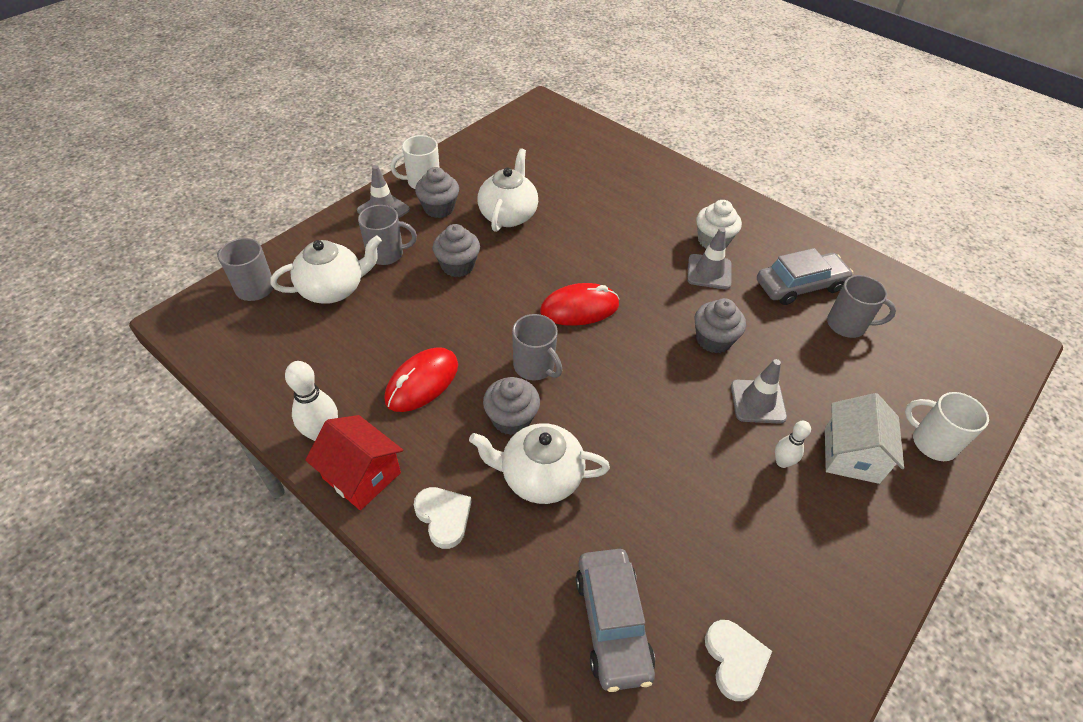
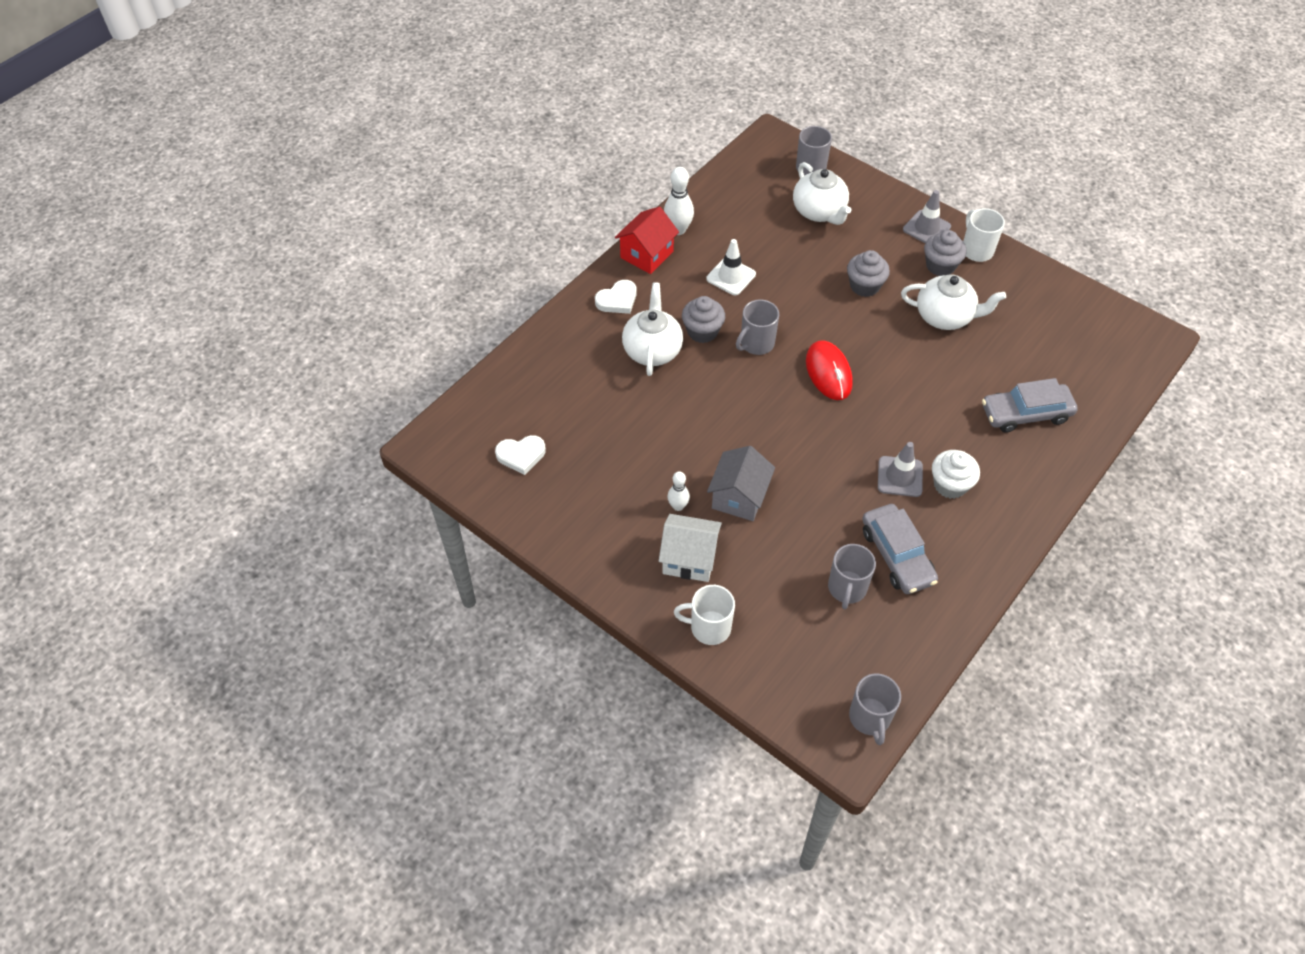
camera: 90 degrees right, 5 degrees up
grey mug [358,205,417,265] -> grey mug moved to [849,673,901,745]
red mouse [384,347,458,412] -> white traffic cone [706,239,756,295]
grey car [576,549,655,692] -> grey car moved to [982,378,1078,433]
grey cupcake [694,298,746,353] -> none
grey traffic cone [731,359,787,424] -> grey house [707,446,775,521]
white mug [905,392,989,461] -> white mug turned 120 degrees counterclockwise [674,585,735,645]

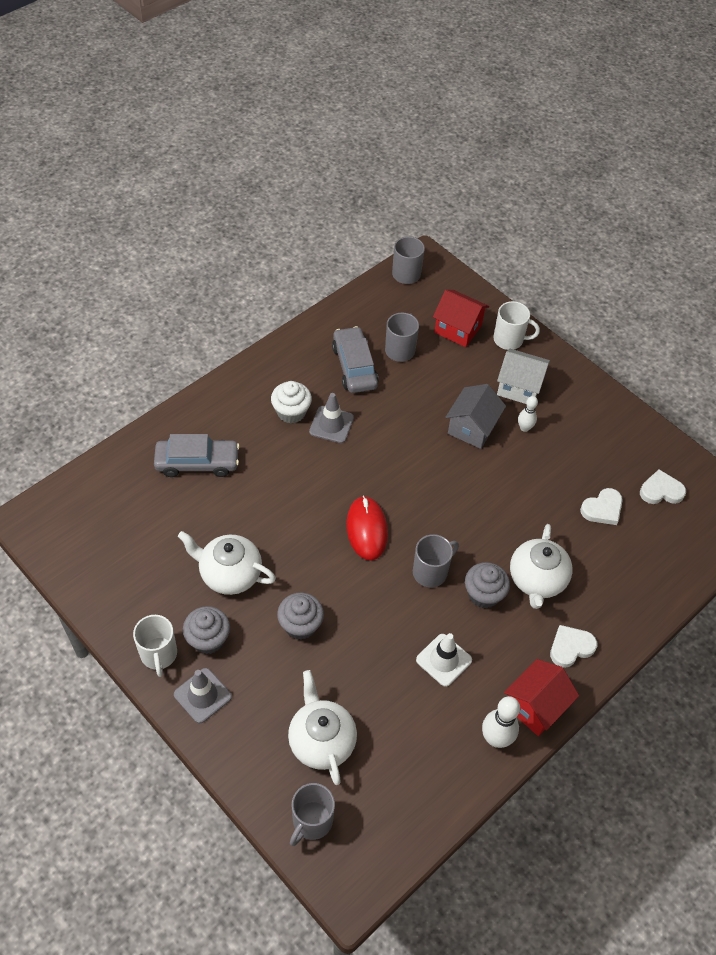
camera: 175 degrees left, 0 degrees up
none -> red house [433,290,489,347]
none -> white heart [580,488,623,525]

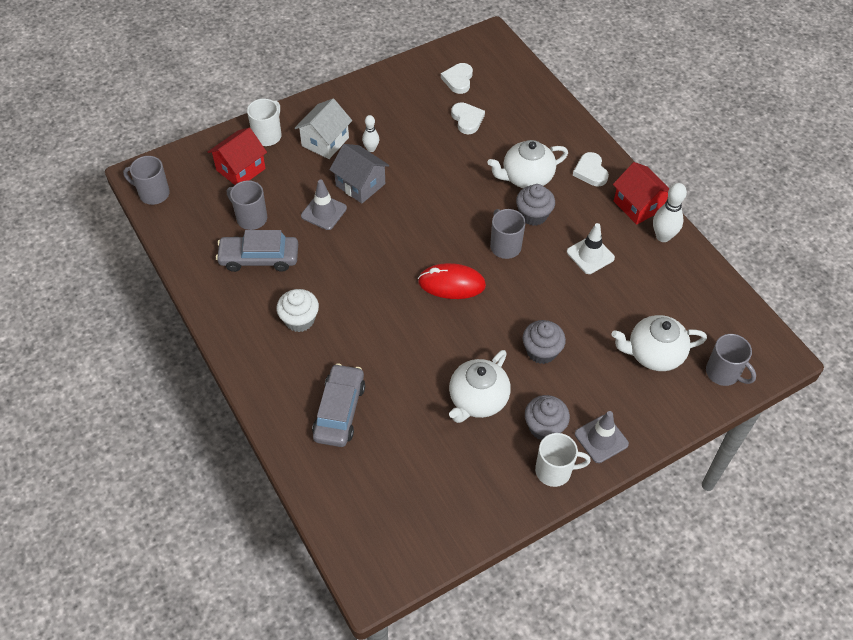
camera: 75 degrees left, 0 degrees up
grey traffic cone [309,393,354,443] -> grey traffic cone moved to [301,179,347,230]
white teapot [510,524,573,609] -> white teapot turned 135 degrees clockwise [487,140,568,188]

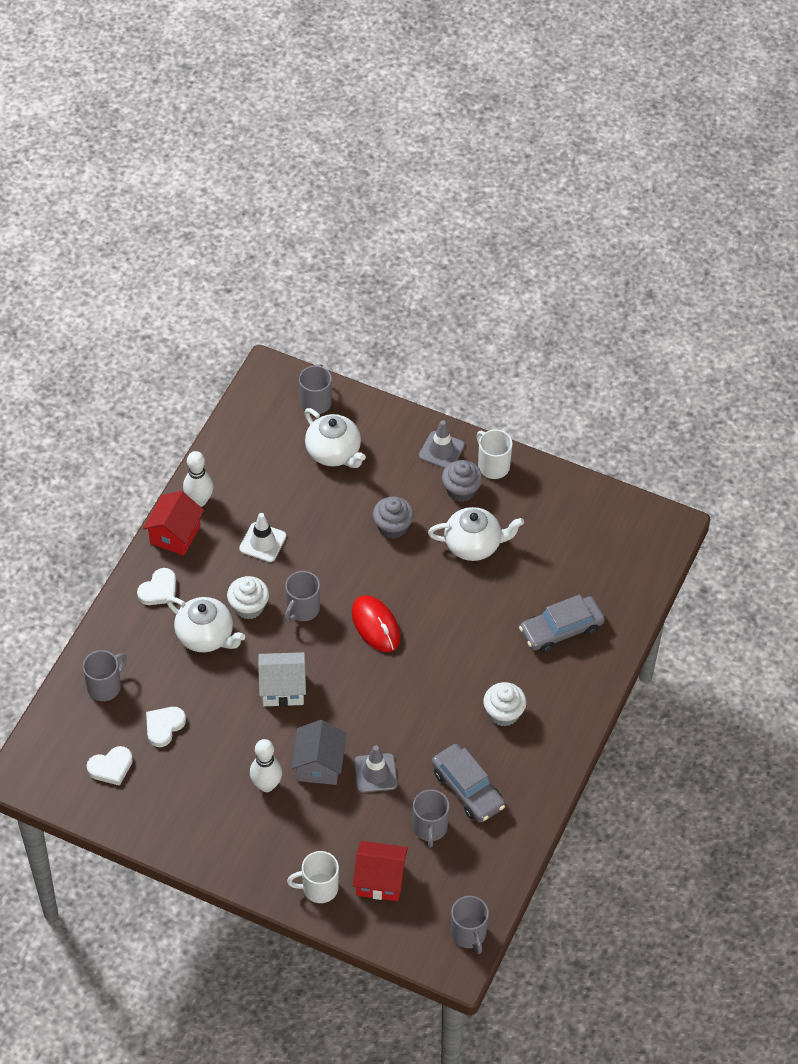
camera: 125 degrees left, 0 degrees up
white house [295,99,352,159] -> white house moved to [258,652,306,707]
white bowling pin [362,115,379,152] -> white bowling pin [250,739,282,792], size x1.61
grey cupcake [516,184,555,226] -> white cupcake [227,576,269,620]
none -> grey mug [83,650,127,701]

